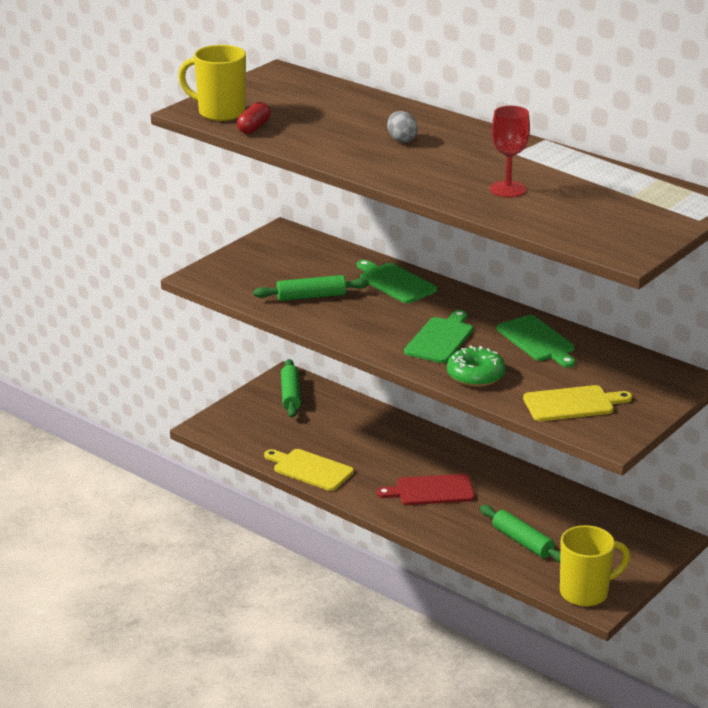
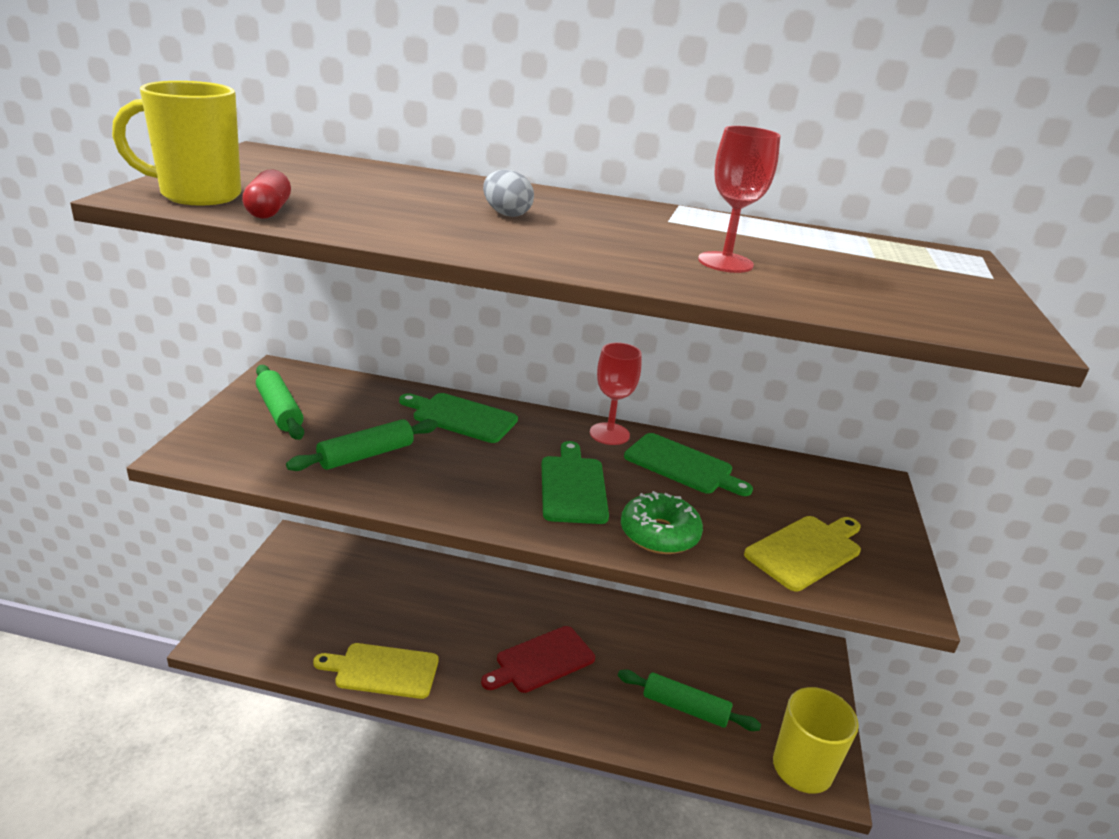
camera: 30 degrees left, 0 degrees up
green rolling pin [281,359,301,418] -> green rolling pin moved to [256,365,304,440]
none -> red goblet [590,343,642,445]

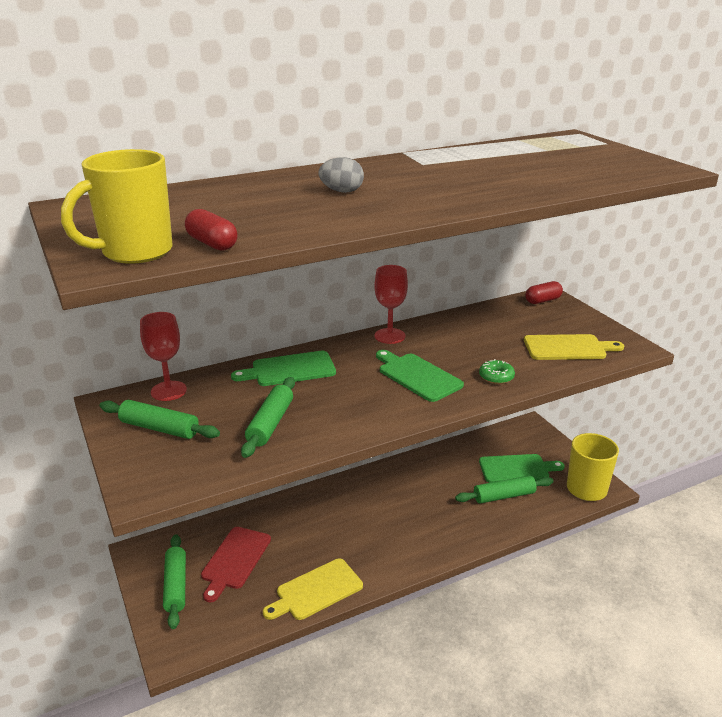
camera: 35 degrees left, 0 degrees up
red cutting board [481,626,595,693] -> red cutting board moved to [201,527,271,602]
green donut [621,491,703,554] -> green donut [479,359,515,384], size x0.61
green cutting board [624,433,753,496] -> green cutting board moved to [479,454,565,483]
red goblet [698,126,781,273] -> red goblet moved to [140,312,187,401]
yellow cutting board [744,516,861,591] -> yellow cutting board turned 75 degrees clockwise [524,334,624,360]
none -> green rolling pin [163,534,186,629]
none -> red capsule [525,281,563,304]

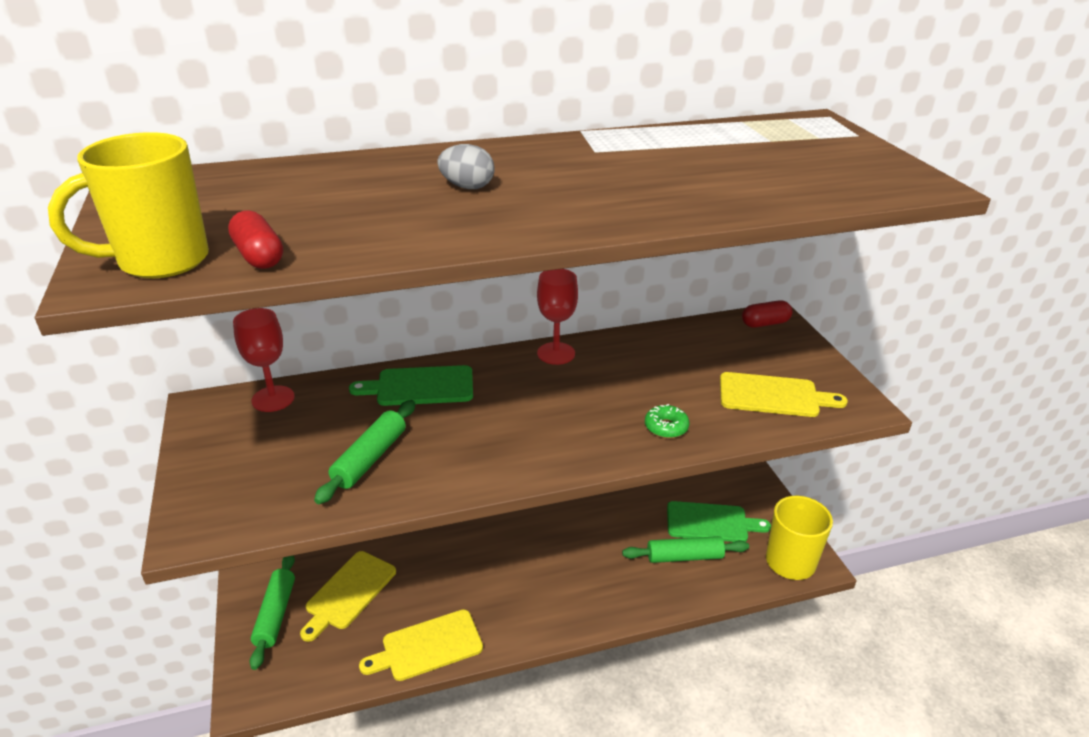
camera: 10 degrees right, 5 degrees up
green rolling pin [100,400,220,439] -> none
red cutting board [201,527,271,602] -> yellow cutting board [300,551,396,642]
green cutting board [376,350,464,402] -> none

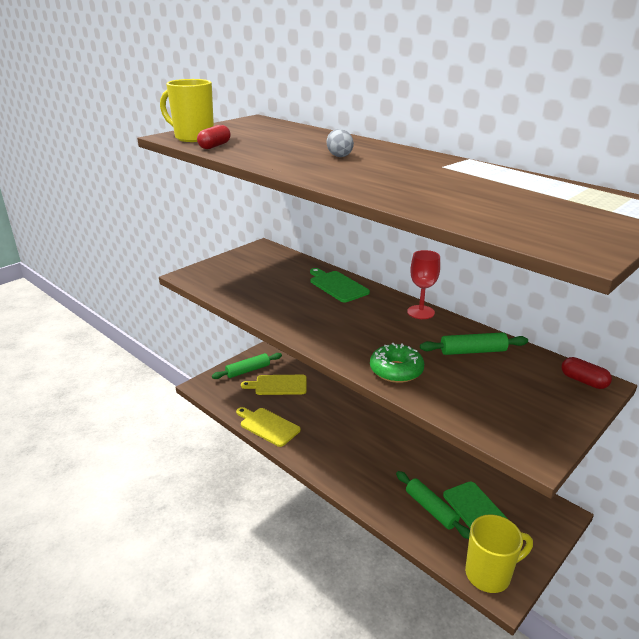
camera: 60 degrees right, 5 degrees down
red goblet [233,308,295,412] -> none
green rolling pin [314,400,415,504] -> green rolling pin moved to [420,332,528,355]
green donut [645,404,690,438] -> green donut [370,343,424,383], size x1.64
yellow cutting board [720,372,848,417] -> none

